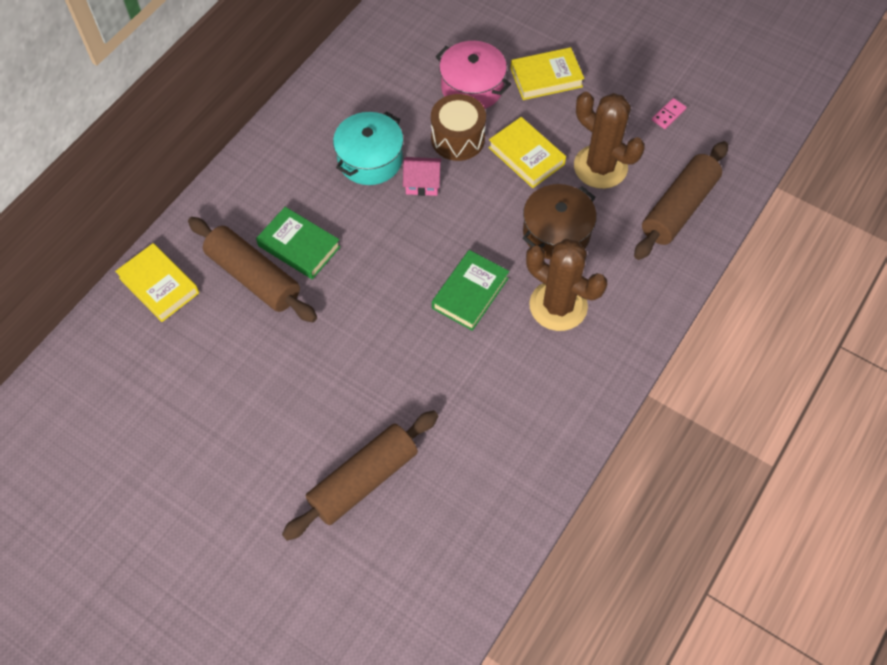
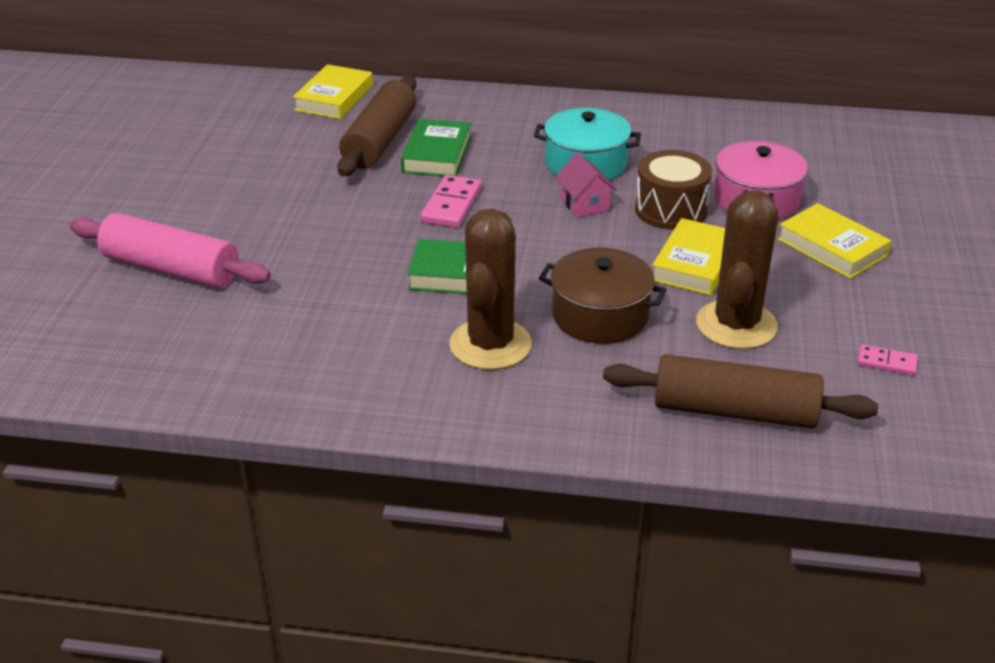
camera: 65 degrees right, 25 degrees down
brown rolling pin [282,410,438,541] -> pink rolling pin [70,213,271,288]
none -> pink domino [421,175,481,228]

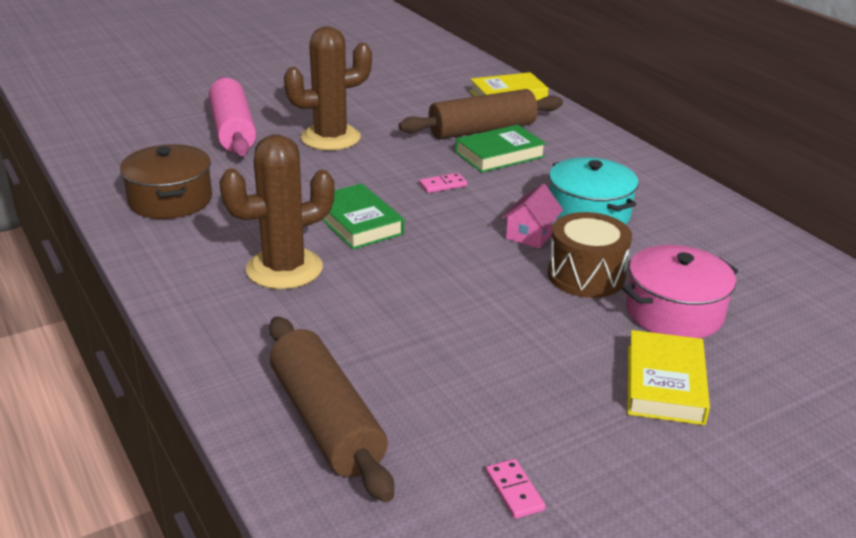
camera: 50 degrees right, 5 degrees down
pink domino [421,175,481,228] -> pink domino [419,173,467,193], size x0.59
brown pot [539,248,667,344] -> brown pot moved to [120,144,212,219]
yellow book [652,218,725,295] -> none
brown cactus [696,191,778,349] -> brown cactus moved to [284,26,372,150]

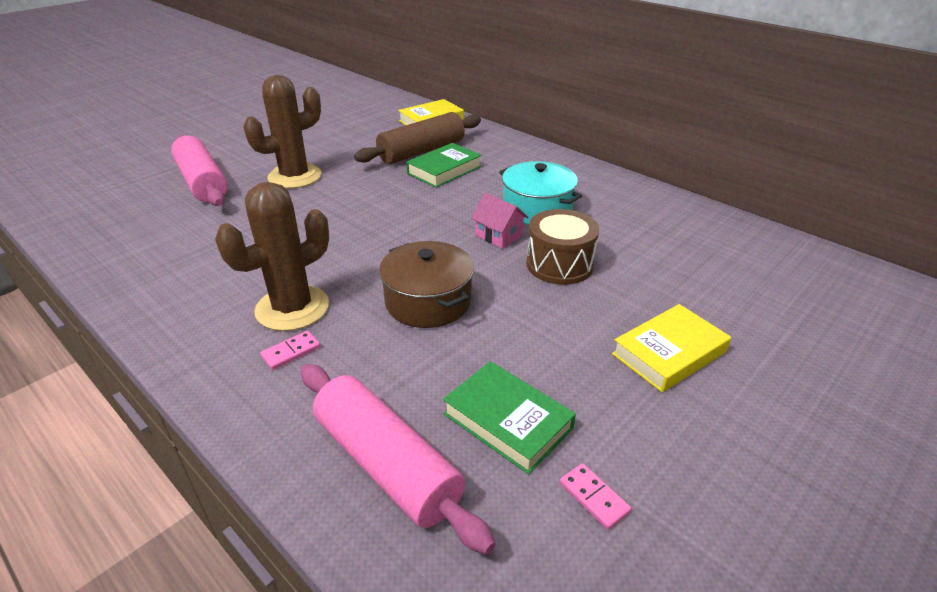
camera: 15 degrees left, 5 degrees up
brown pot [120,144,212,219] -> brown pot moved to [379,241,474,328]
brown rolling pin [269,316,394,502] -> pink rolling pin [301,364,495,555]
green book [322,183,404,249] -> green book moved to [443,361,576,474]
pink domino [419,173,467,193] -> pink domino moved to [260,331,320,370]
pink house [502,184,563,248] -> pink house turned 60 degrees counterclockwise [471,193,528,248]
pink pot [622,245,738,338] -> none
yellow book [627,330,710,425] -> yellow book turned 60 degrees clockwise [612,304,731,392]

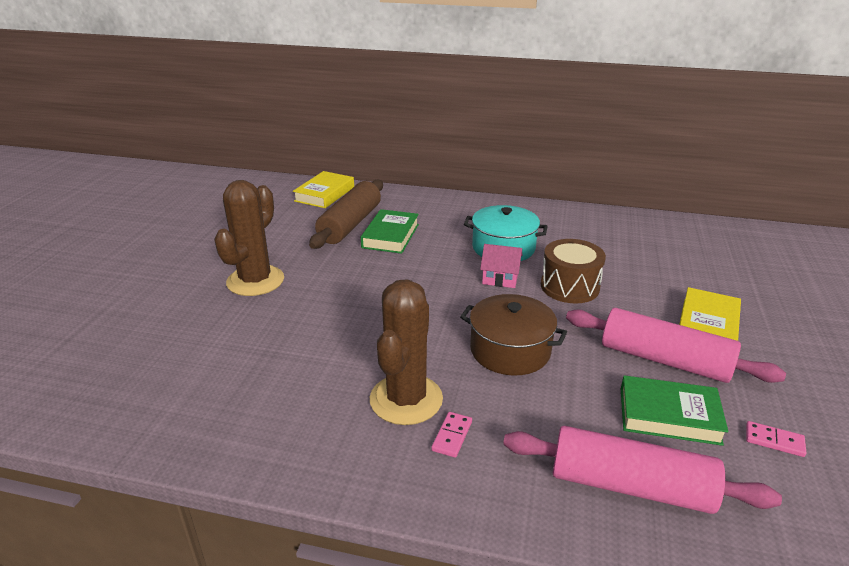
camera: 30 degrees left, 5 degrees down
pink rolling pin [171,135,228,206] -> pink rolling pin moved to [566,308,786,383]

